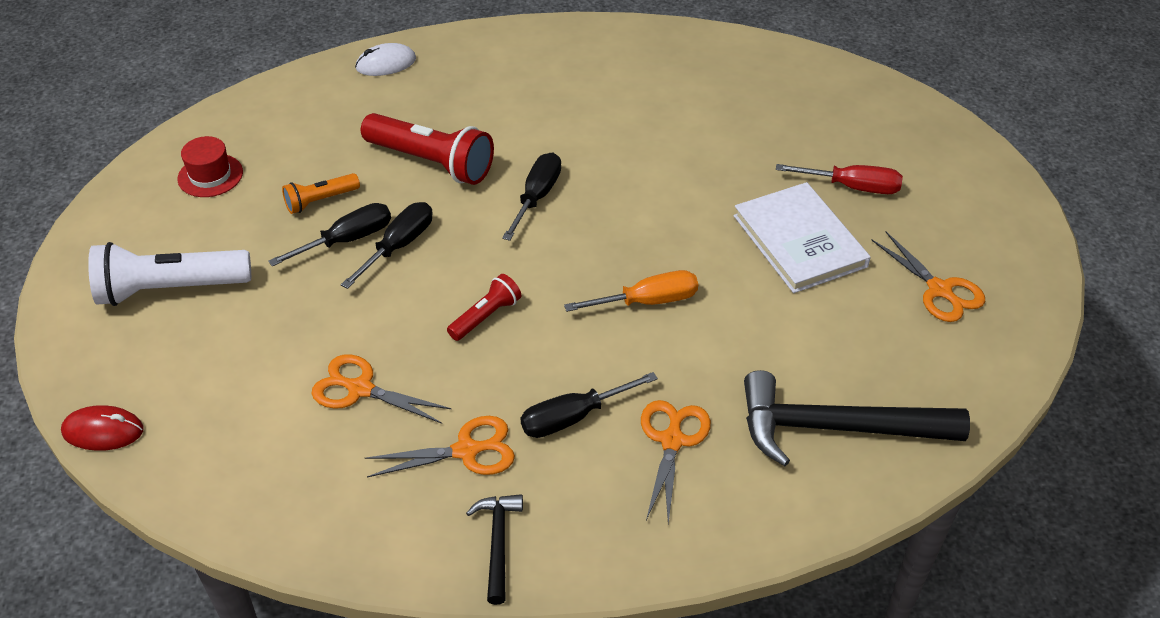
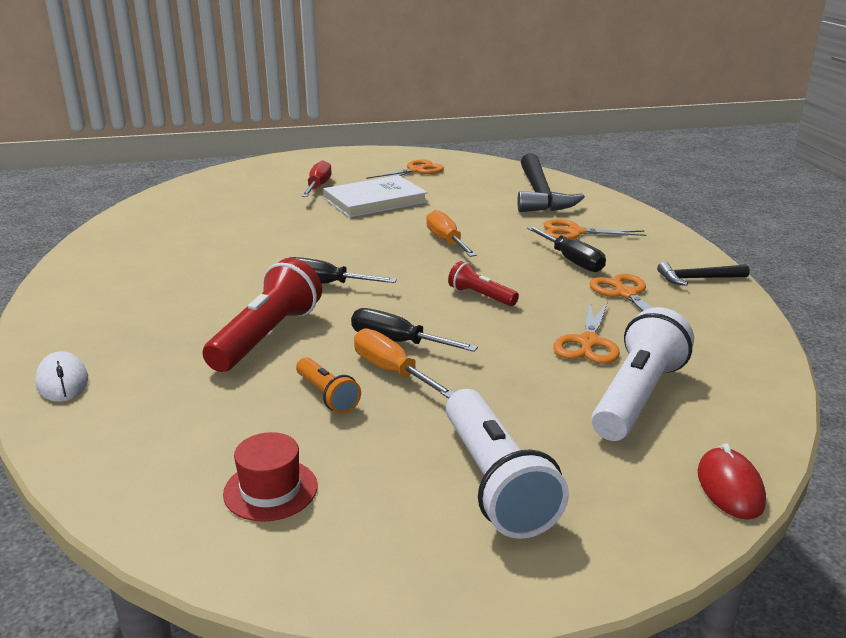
camera: 95 degrees left, 20 degrees down
black screwdriver [268,203,391,267] -> orange screwdriver [354,328,454,399]
none -> white flashlight [591,307,694,441]

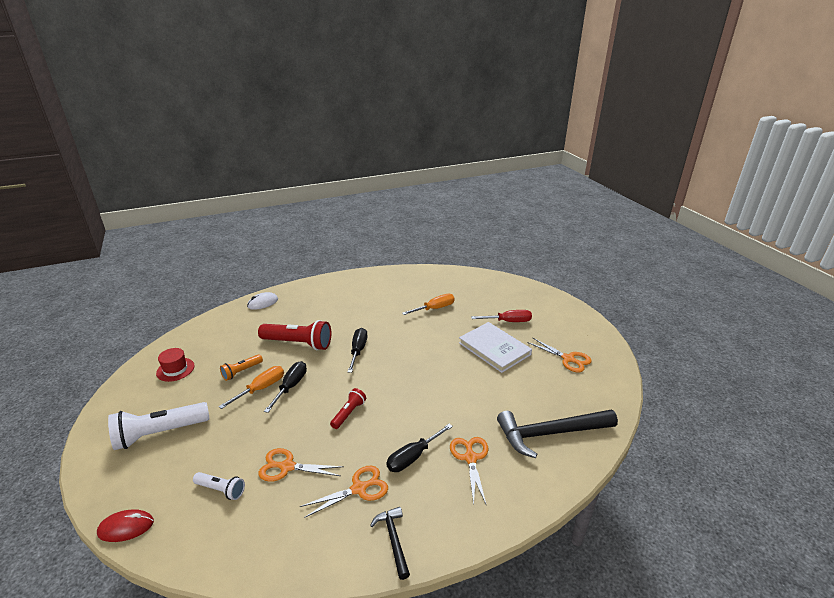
camera: 80 degrees right, 5 degrees up
orange screwdriver [426,210,477,257] -> orange screwdriver moved to [402,294,455,315]
white flashlight [591,307,694,441] -> white flashlight [193,472,245,500], size x0.53

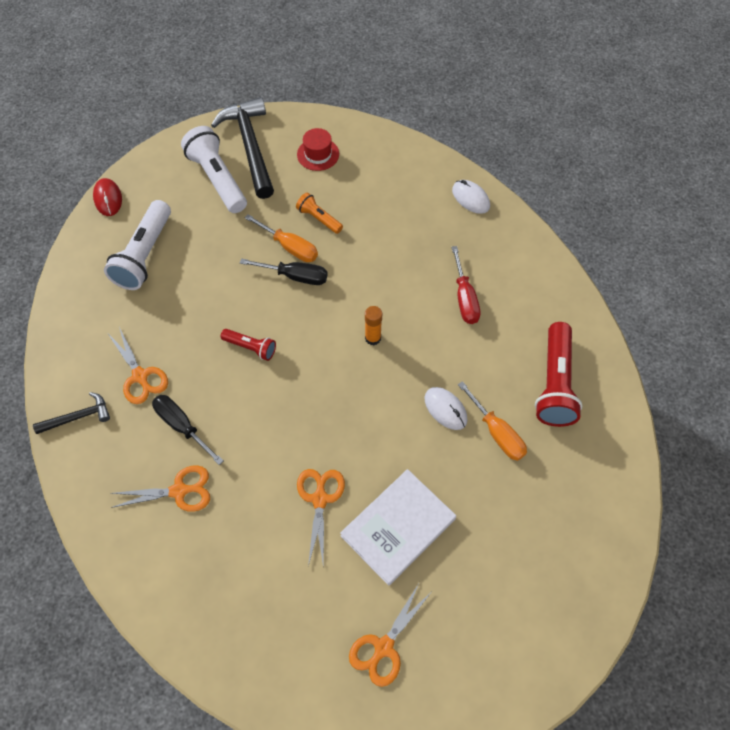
camera: 85 degrees right, 30 degrees up
white flashlight [193,472,245,500] -> white flashlight [104,200,171,290], size x1.88
red flashlight [258,320,331,350] -> red flashlight moved to [535,322,582,427]
orange scissors [258,448,344,482] -> orange scissors moved to [297,469,345,566]
black screwdriver [348,328,367,373] -> orange glue stick [365,306,382,345]
red screwdriver [471,310,532,322] -> red screwdriver moved to [451,246,480,324]
black hammer [497,410,618,458] -> black hammer moved to [211,97,274,199]
none -> white mouse [424,387,468,430]

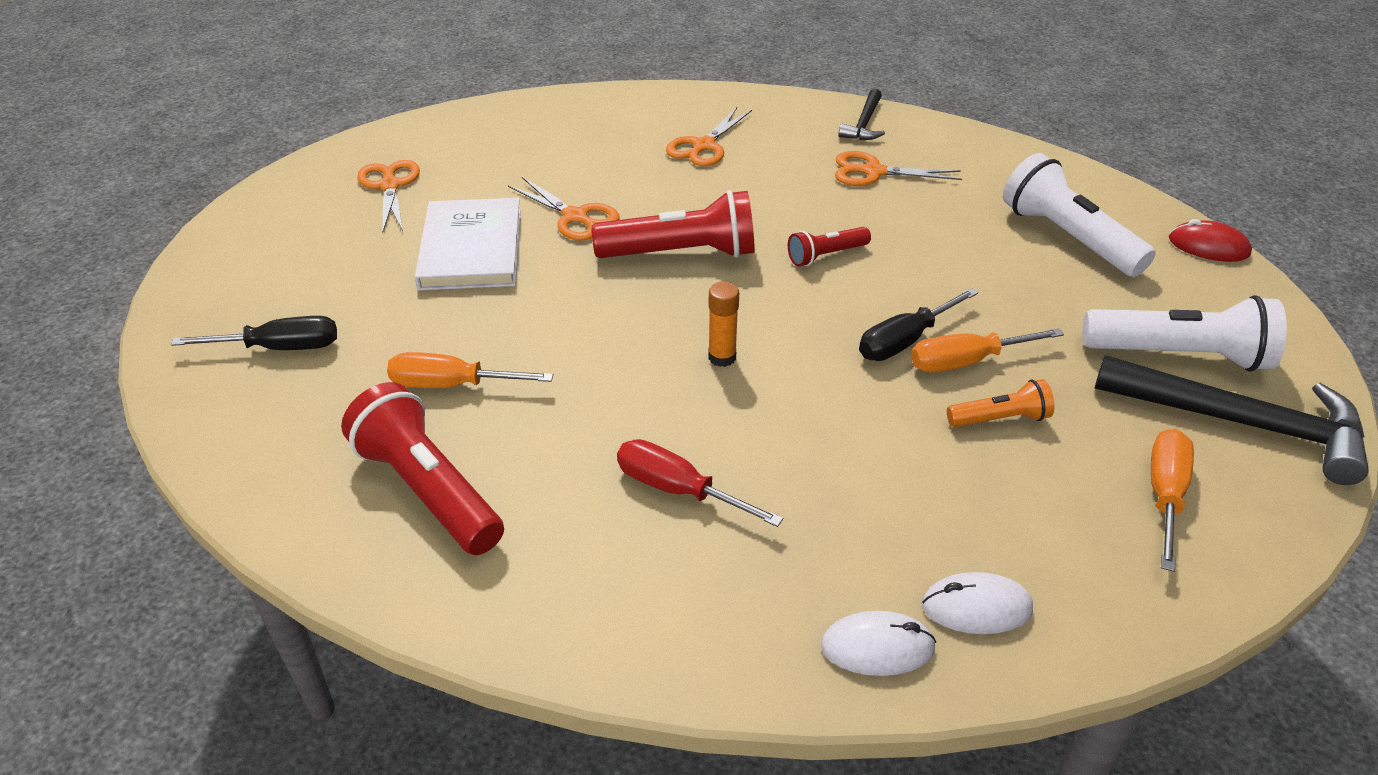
camera: 130 degrees right, 20 degrees down
black screwdriver [152,395,224,465] -> black screwdriver moved to [171,316,337,350]
red hat [297,128,339,171] -> orange screwdriver [1151,429,1194,572]
white mouse [424,387,468,430] -> white mouse moved to [922,572,1033,634]
none -> red flashlight [591,190,755,258]

